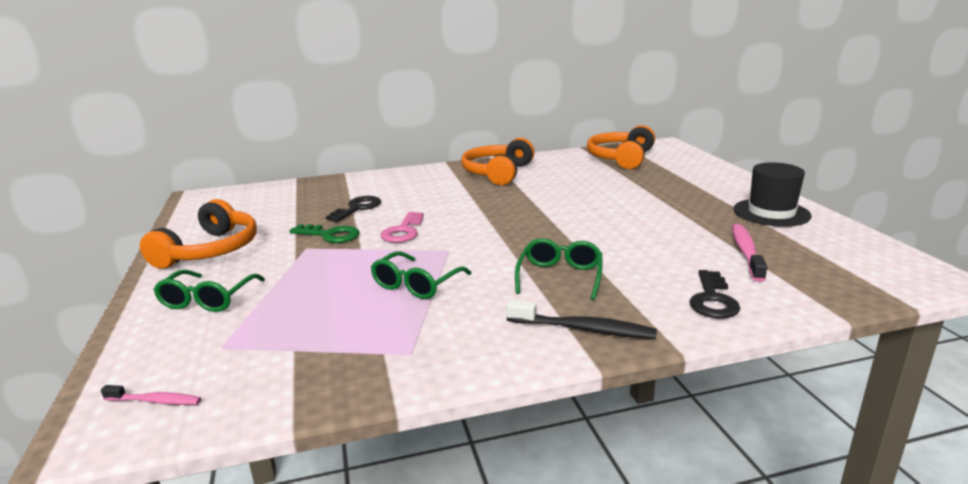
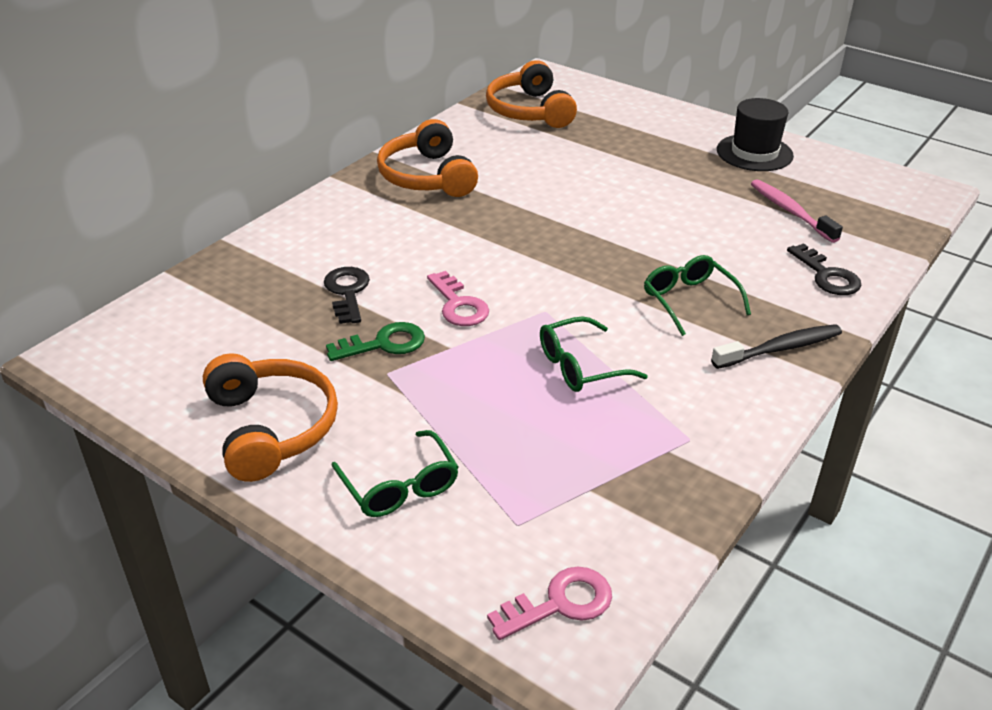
camera: 40 degrees left, 15 degrees up
pink toothbrush [101,385,201,405] -> pink key [487,567,612,640]
green glasses [371,252,471,299] -> green glasses turned 75 degrees clockwise [540,316,648,392]

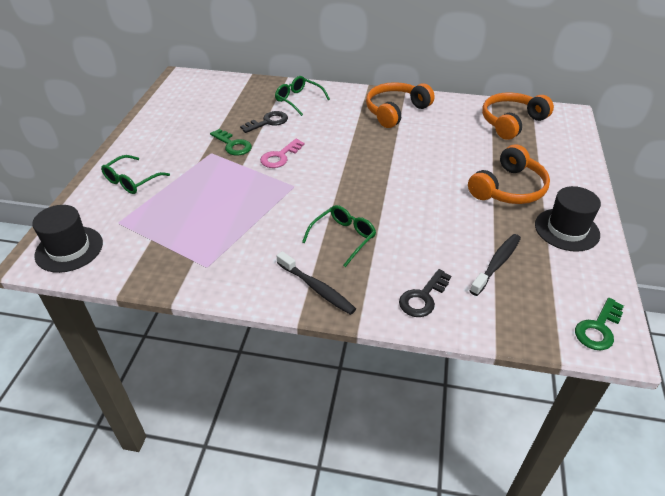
camera: 65 degrees right, 5 degrees up
orange headphones [203,353,338,482] -> orange headphones moved to [468,145,550,204]
pink key [487,567,612,640] -> black hat [32,205,103,273]
green glasses [540,316,648,392] -> green glasses moved to [275,76,330,116]
pink toothbrush [751,179,843,243] -> black toothbrush [470,234,521,296]
none -> green key [575,298,624,350]

